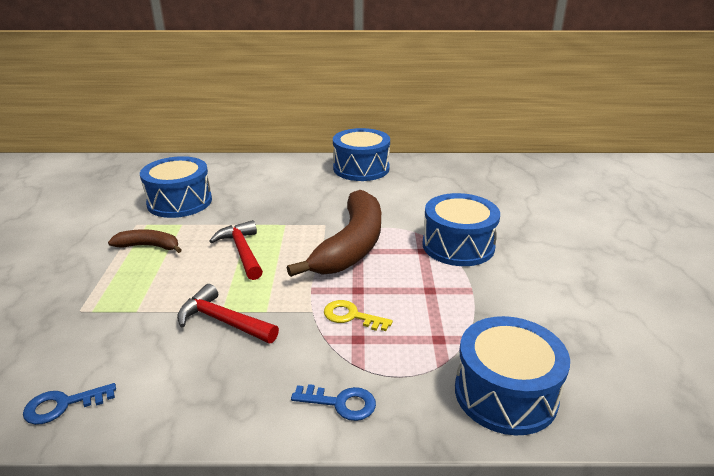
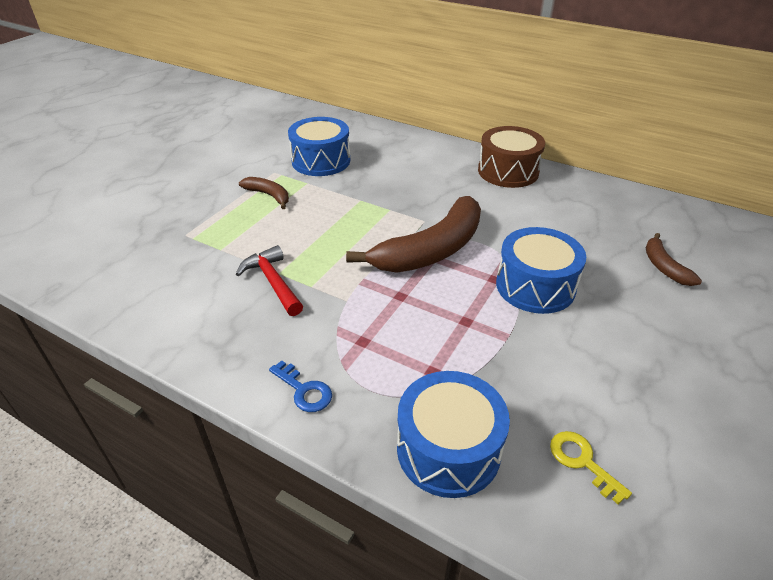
camera: 30 degrees right, 10 degrees up
blue key [23,383,116,425] -> none
red hammer [210,220,263,280] -> none
yellow key [324,300,393,331] -> yellow key moved to [550,431,632,505]
blue drum [333,128,390,181] -> brown drum [478,126,545,188]
none -> brown banana [646,233,702,286]

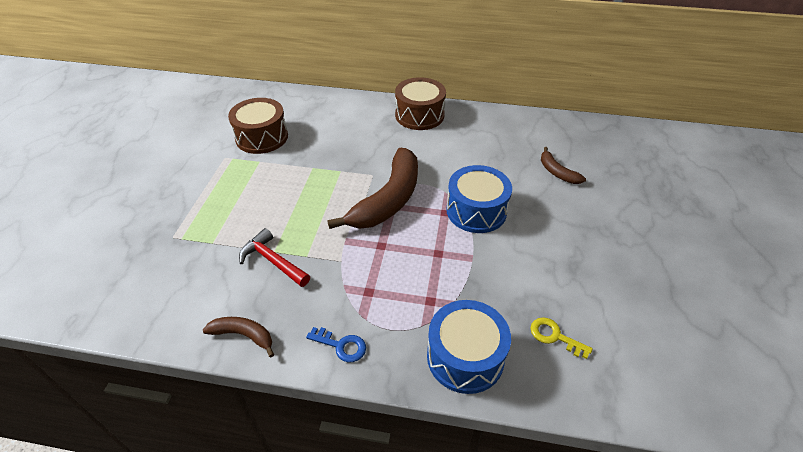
camera: 20 degrees left, 5 degrees up
brown banana [239,177,289,209] -> brown banana moved to [203,317,274,357]
blue drum [288,117,350,176] -> brown drum [228,98,288,154]

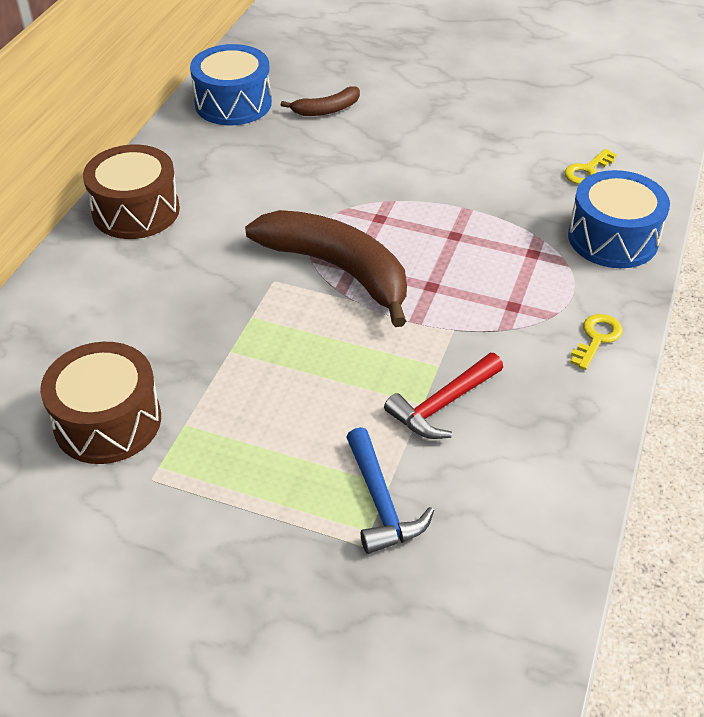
camera: 80 degrees left, 0 degrees up
brown banana [203,317,274,357] -> none
blue key [306,327,366,362] -> yellow key [570,314,623,370]
blue drum [446,165,512,233] -> blue drum moved to [190,44,272,125]
none -> blue hammer [346,427,434,554]

